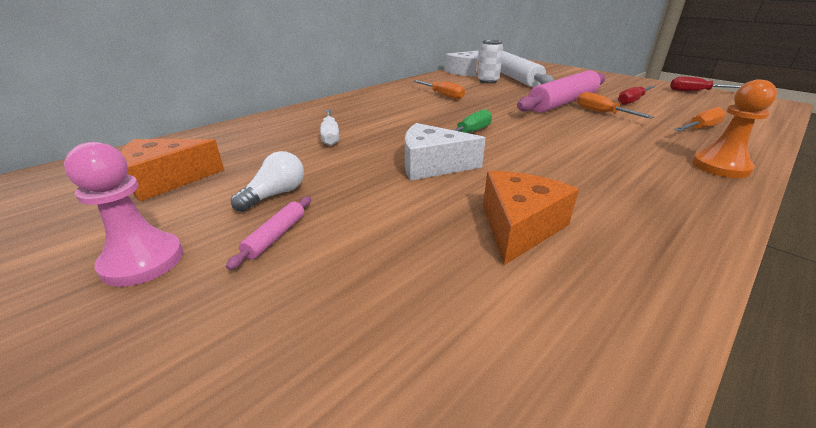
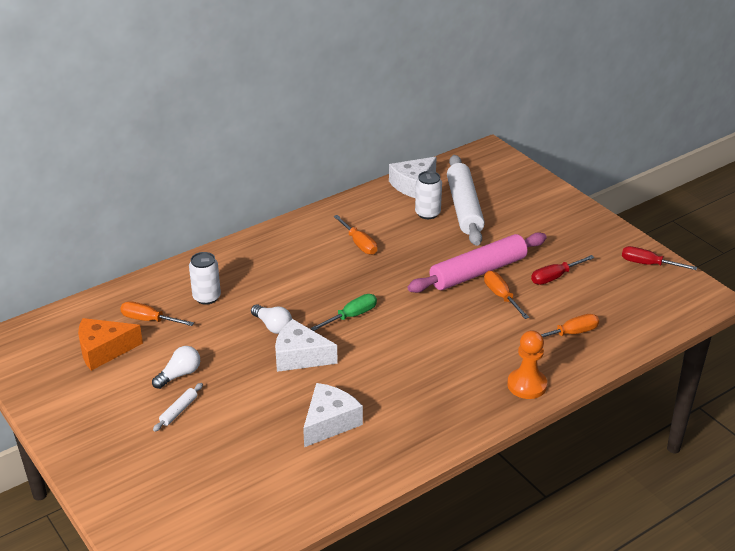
camera: 10 degrees right, 5 degrees up
pink pawn [64,142,183,287] -> none
pink rolling pin [226,197,311,270] -> white rolling pin [153,383,203,432]
white screwdriver [320,110,339,146] -> none
orange cheese [483,171,579,265] -> white cheese [303,383,363,447]
none -> orange screwdriver [120,301,194,326]
none -> white can [189,252,221,305]
none -> white light bulb [251,304,292,334]

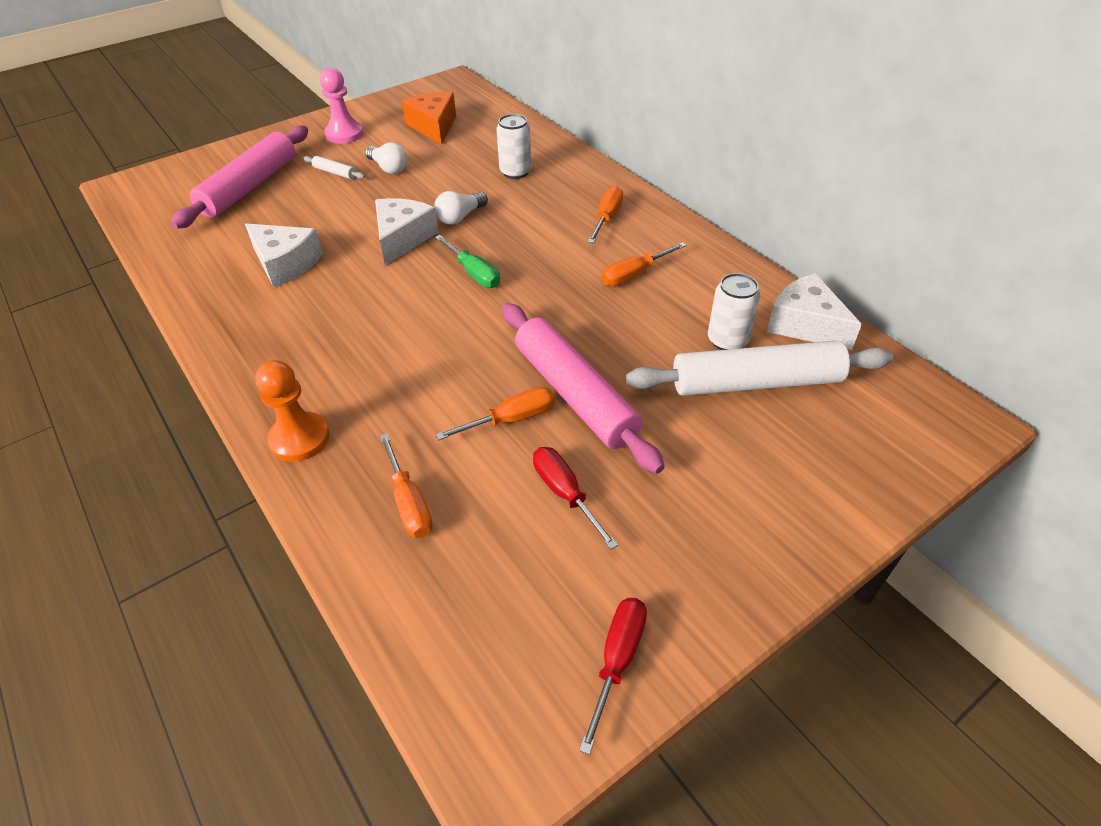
camera: 90 degrees right, 10 degrees up
orange screwdriver [120,301,194,326] -> orange screwdriver moved to [588,186,623,244]
none -> pink rolling pin [171,125,308,229]
none -> pink pawn [320,67,363,144]

